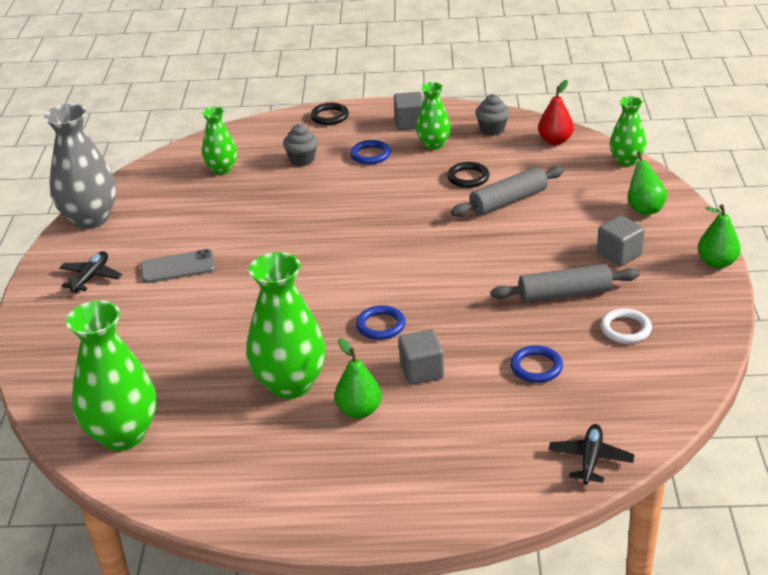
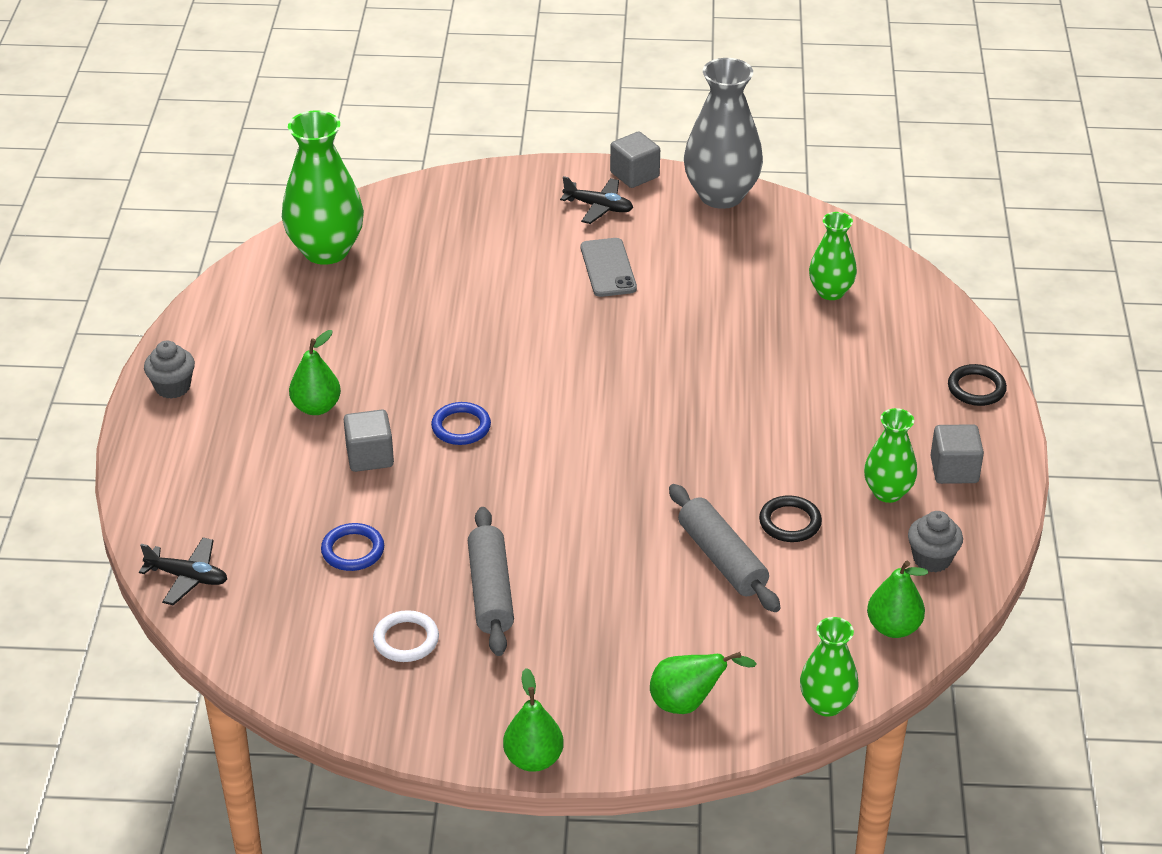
camera: 90 degrees right, 5 degrees up
green vase [246,252,326,399] -> none
grey cupcake [283,124,318,166] -> grey cupcake moved to [144,341,195,399]
blue ring [350,140,391,164] -> none
red pear [538,80,574,145] -> green pear [867,561,928,638]
grey cube [597,215,645,266] -> grey cube moved to [610,132,660,188]

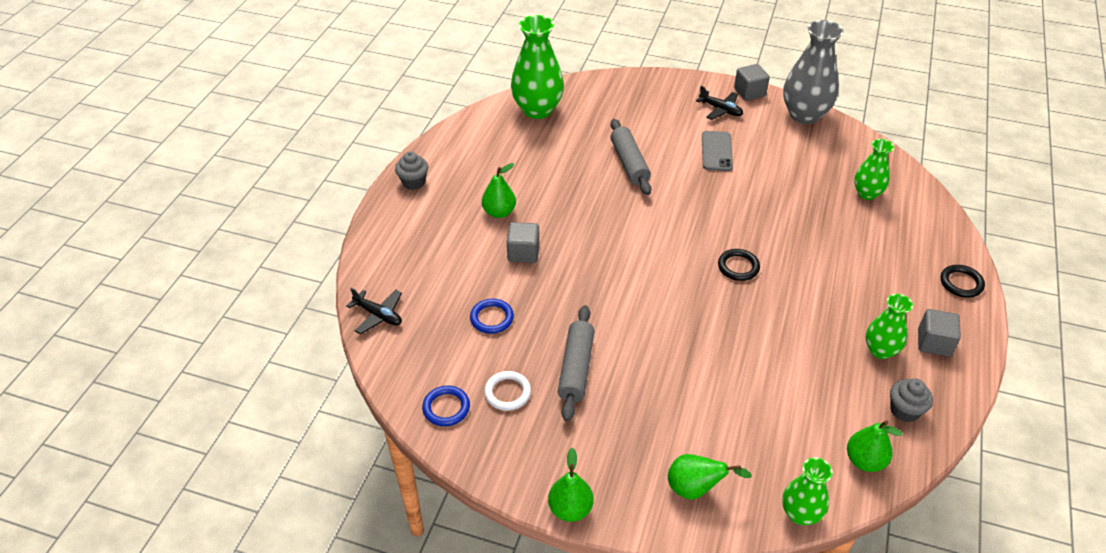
camera: 15 degrees right, 5 degrees up
blue ring [431,402,491,445] -> blue ring moved to [422,386,470,426]
grey rolling pin [669,484,780,612] -> grey rolling pin moved to [610,119,651,195]
black ring [759,495,822,542] -> black ring moved to [718,249,760,281]

